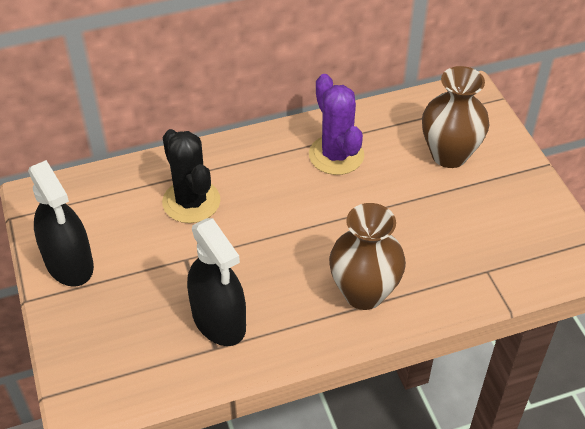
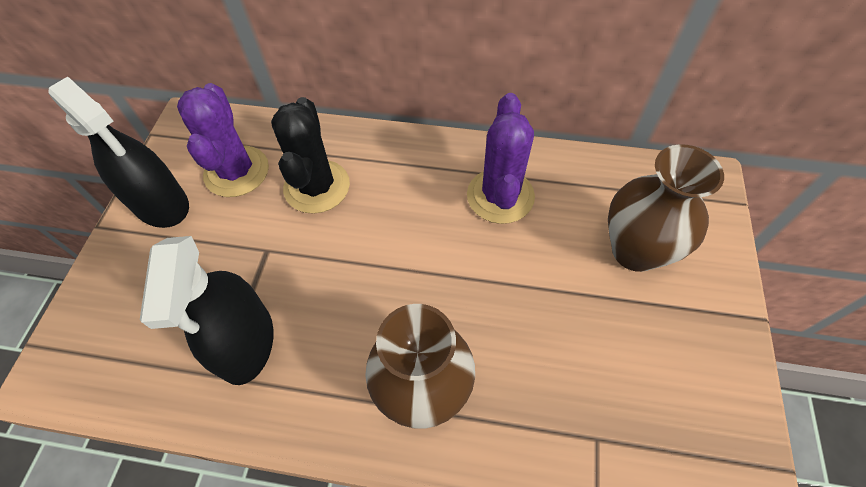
camera: 30 degrees right, 10 degrees up
black spray bottle [28,160,94,287] -> black spray bottle turned 45 degrees counterclockwise [49,77,189,228]
none -> purple cactus [177,83,269,197]

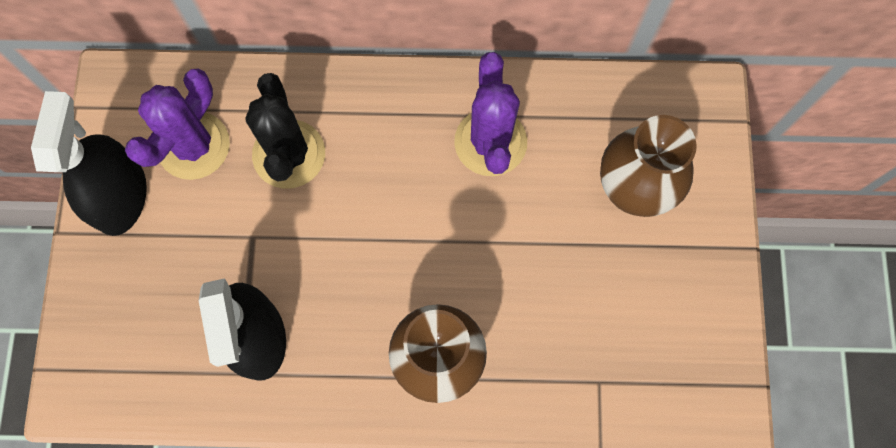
camera: 10 degrees left, 15 degrees up
black spray bottle [49,77,189,228] -> black spray bottle turned 120 degrees counterclockwise [31,91,147,236]
purple cactus [177,83,269,197] -> purple cactus turned 45 degrees clockwise [125,68,230,180]

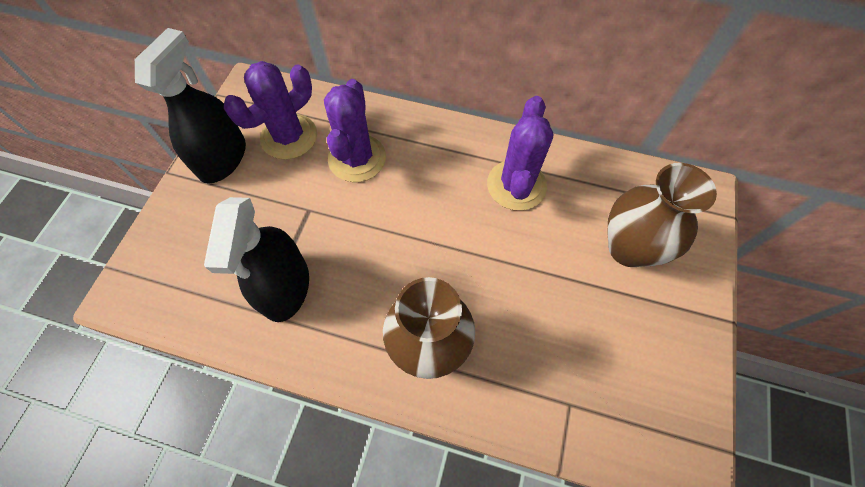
camera: 15 degrees right, 10 degrees down
black cactus [245,73,325,189] -> purple cactus [324,79,386,182]

